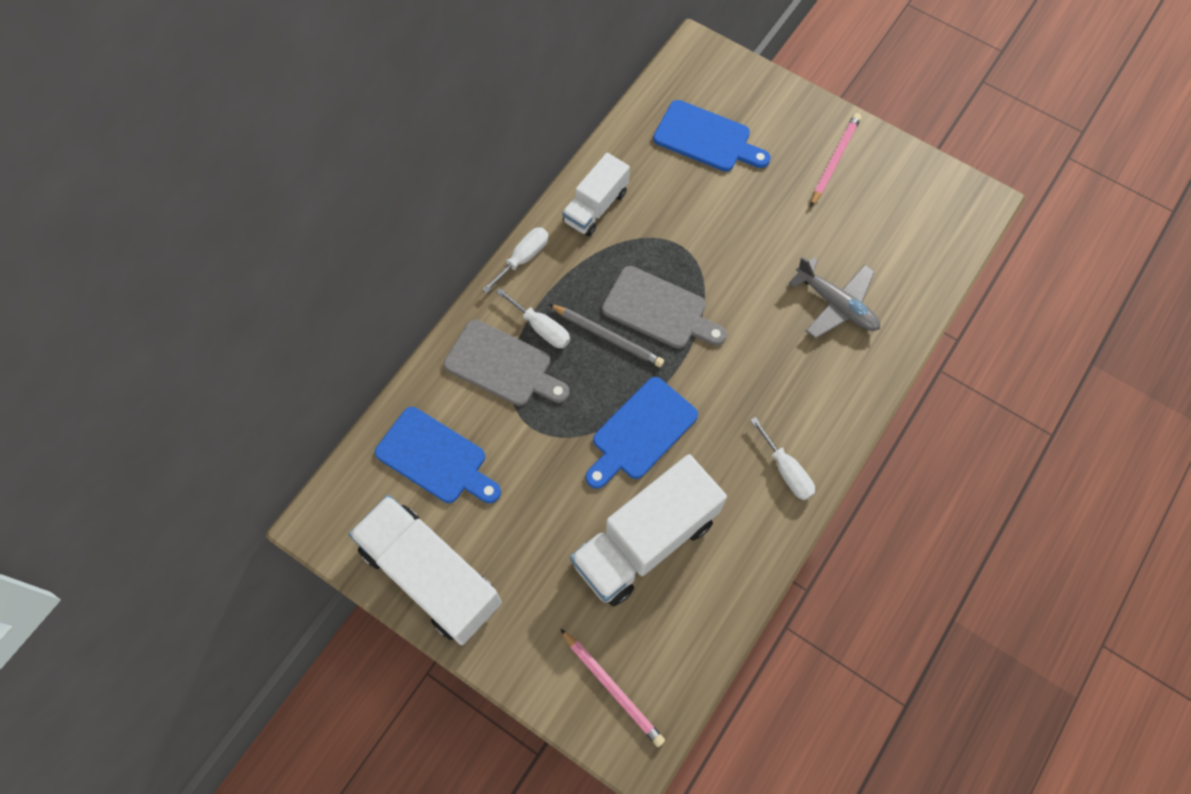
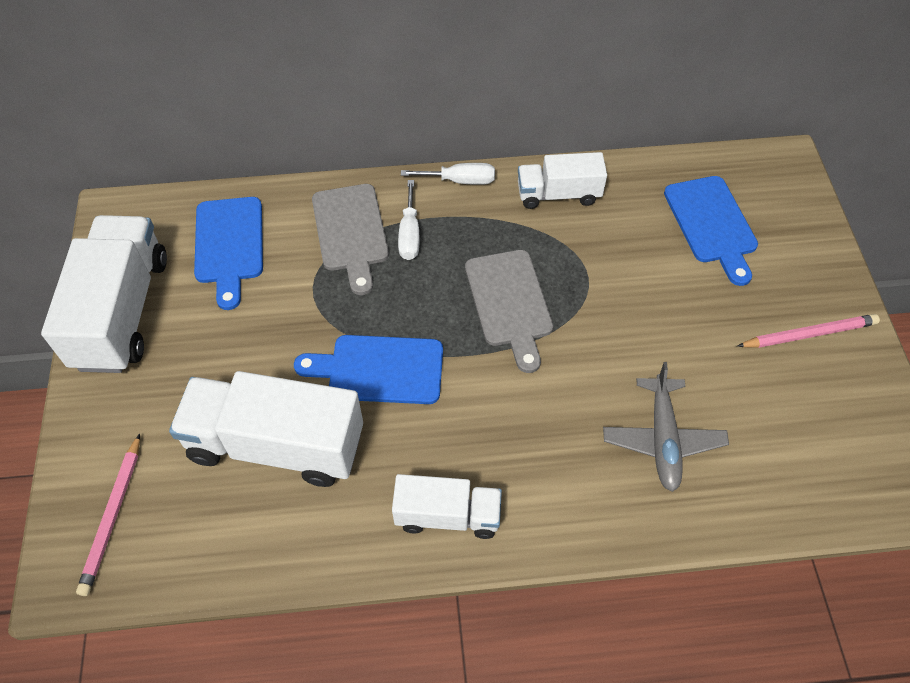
camera: 50 degrees right, 10 degrees down
grey pencil [549,304,664,367] -> none
white screwdriver [750,417,815,500] -> white truck [392,474,502,539]

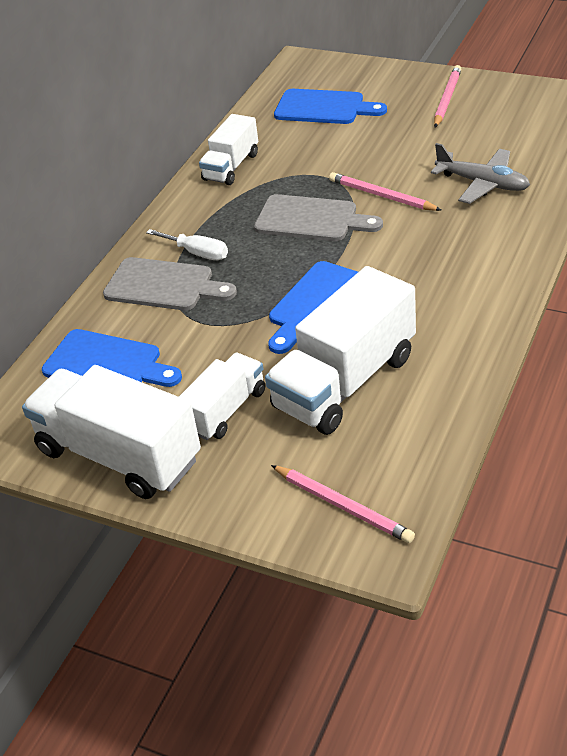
camera: 55 degrees left, 15 degrees down
white truck [392,474,502,539] -> white truck moved to [179,353,265,440]
white screwdriver [401,163,495,185] -> none
none -> pink pencil [329,172,441,211]

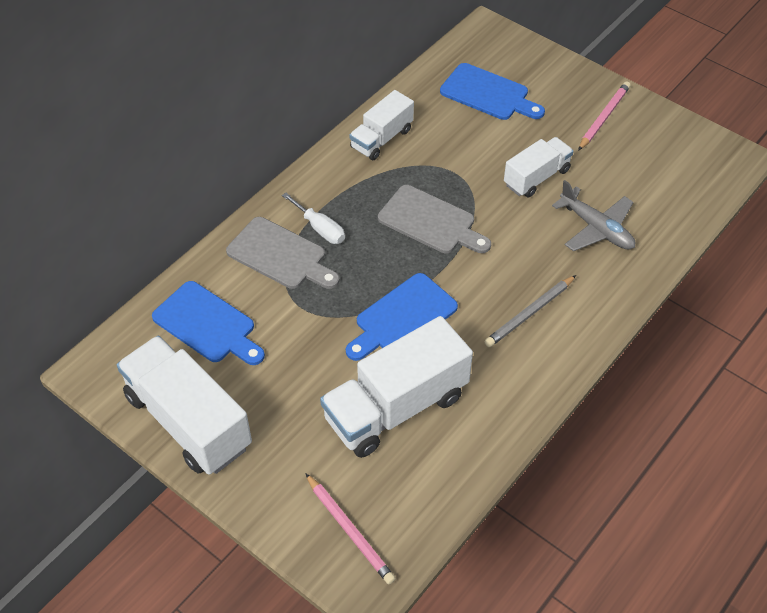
camera: 10 degrees right, 10 degrees up
white truck [179,353,265,440] -> white truck moved to [504,137,574,198]
pink pencil [329,172,441,211] -> none
none -> grey pencil [484,275,576,347]

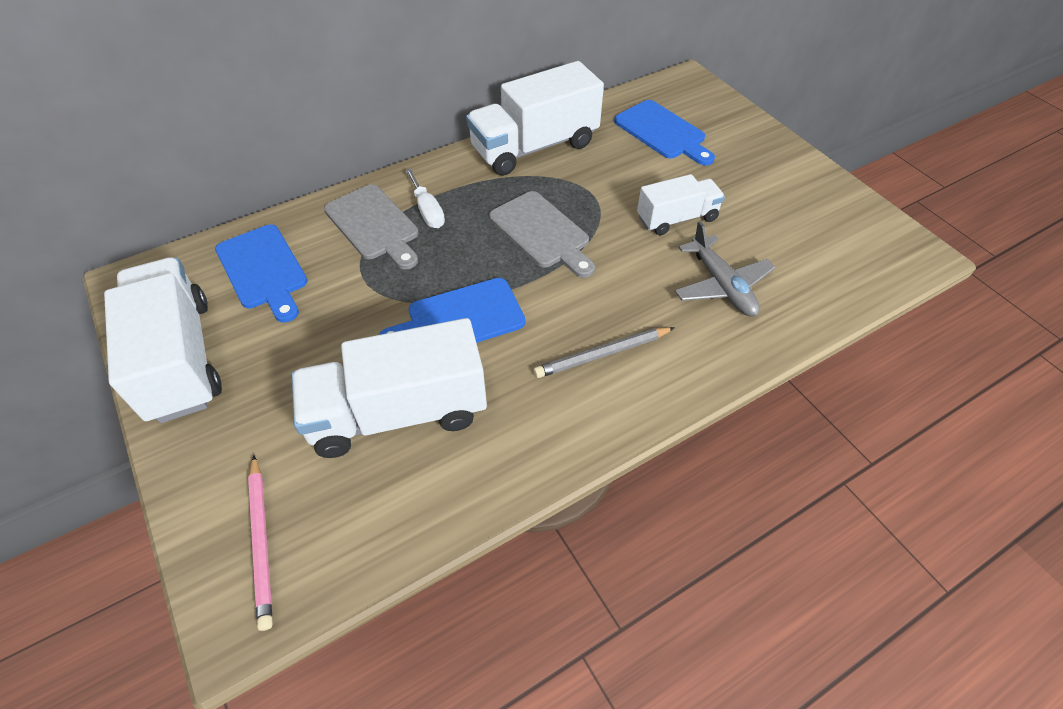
camera: 20 degrees right, 0 degrees up
white truck [349,90,414,160] -> white truck [466,61,604,176], size x1.73
pink pencil [578,81,631,151] -> none

